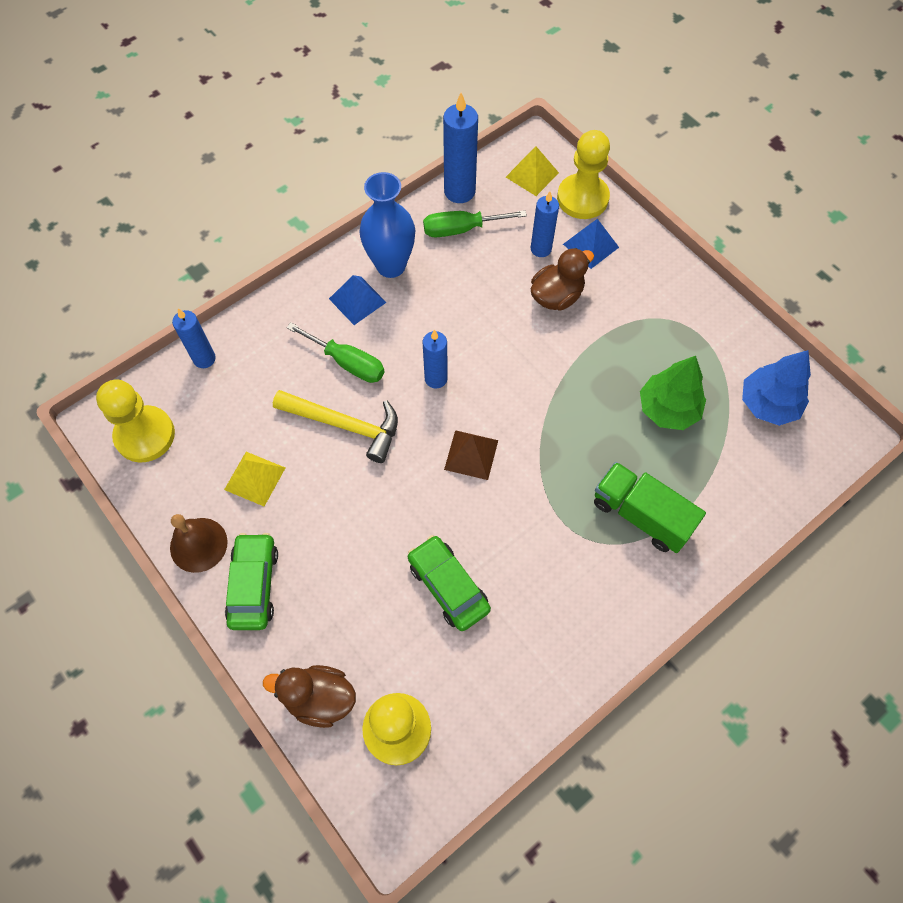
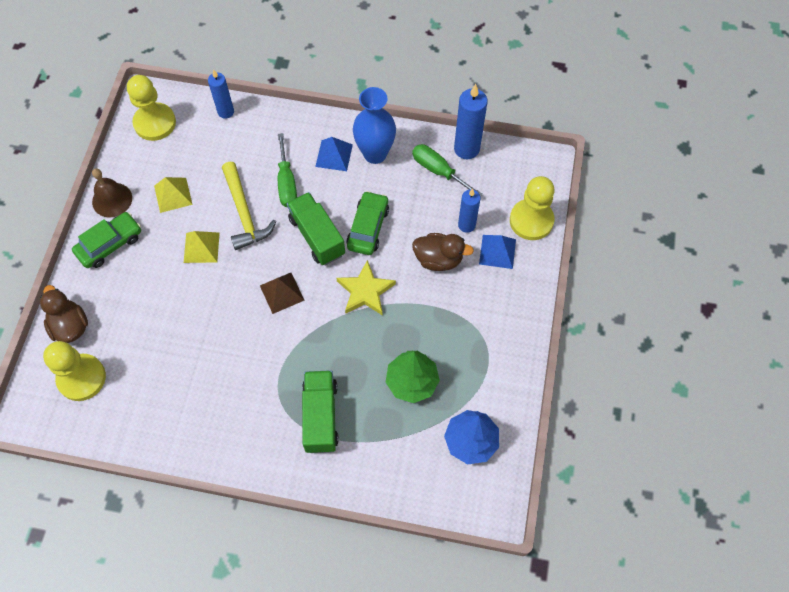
camera: 50 degrees right, 0 degrees up
green car [408,535,491,631] -> green car moved to [346,191,389,255]
blue candle [422,330,448,389] -> green truck [287,192,345,265]
yellow pyramid [506,146,559,196] -> yellow pyramid moved to [184,231,219,263]
none -> yellow star [336,260,396,316]

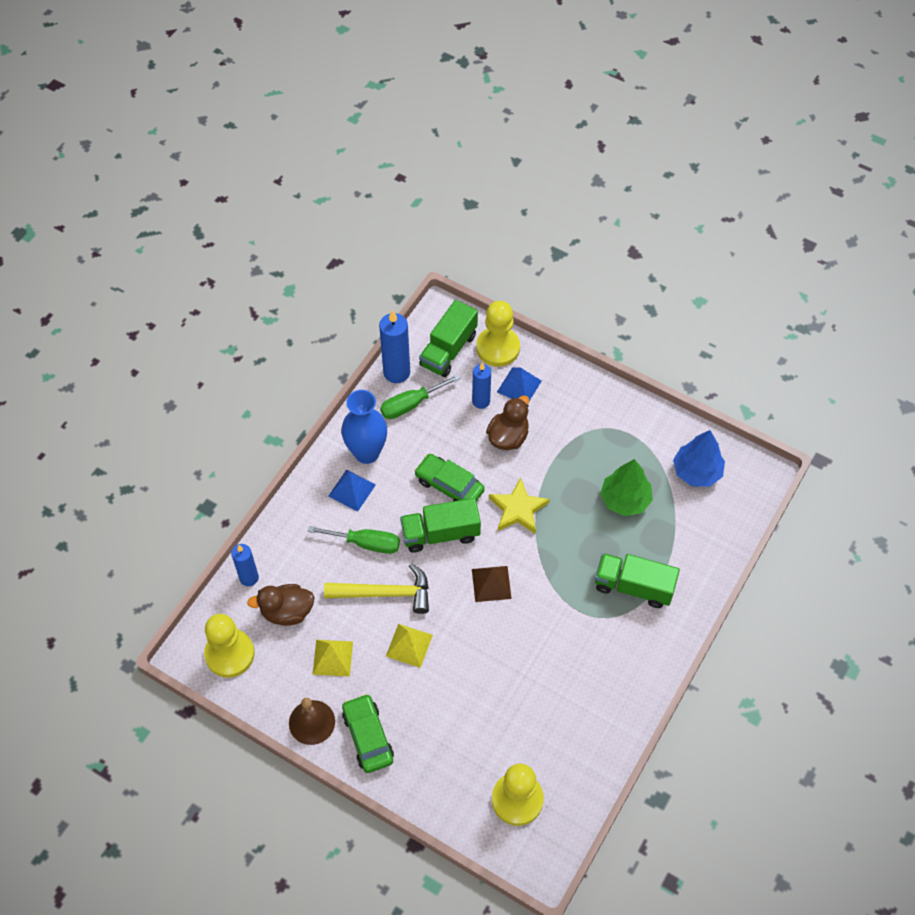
camera: 70 degrees left, 5 degrees down
brown duck [40,285,88,343] -> brown duck moved to [247,584,314,626]
none -> green truck [419,300,478,377]

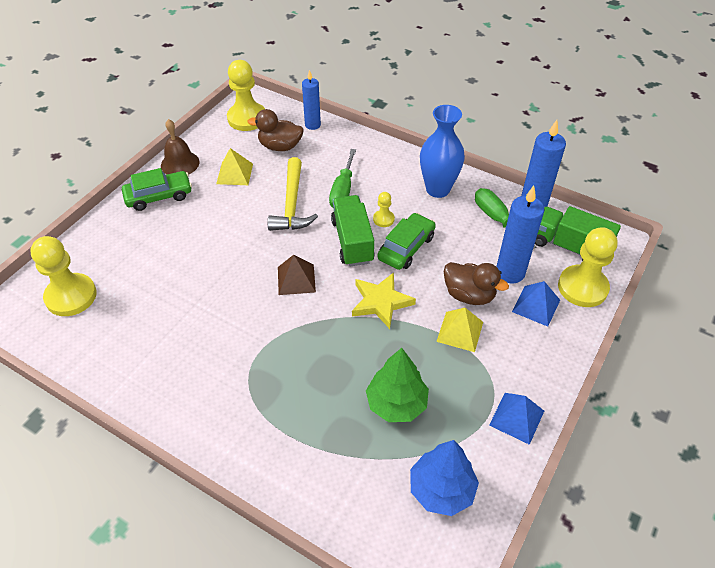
camera: 90 degrees right, 10 degrees down
brown duck [247,584,314,626] -> brown duck turned 75 degrees counterclockwise [247,109,304,151]
blue pyramid [328,470,376,511] -> blue pyramid moved to [489,393,544,445]
yellow pyramid [386,624,433,668] -> yellow pyramid moved to [436,308,483,352]
blue candle [472,363,491,409] -> blue candle [496,186,544,284], size x1.53
green truck [595,553,680,608] -> none
none -> yellow pawn [373,192,395,227]

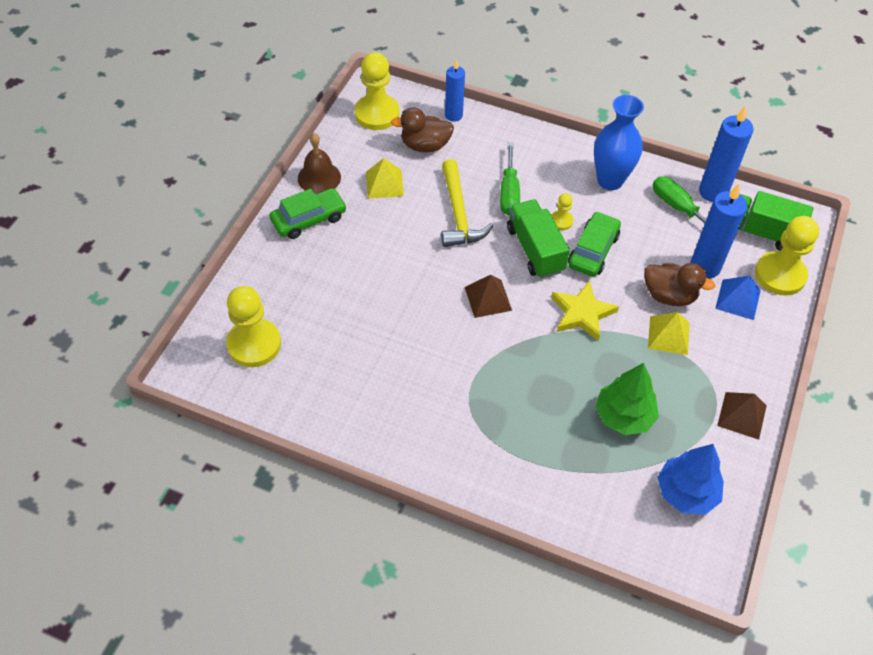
camera: 10 degrees left, 5 degrees up
blue pyramid [489,393,544,445] -> brown pyramid [717,392,767,440]

